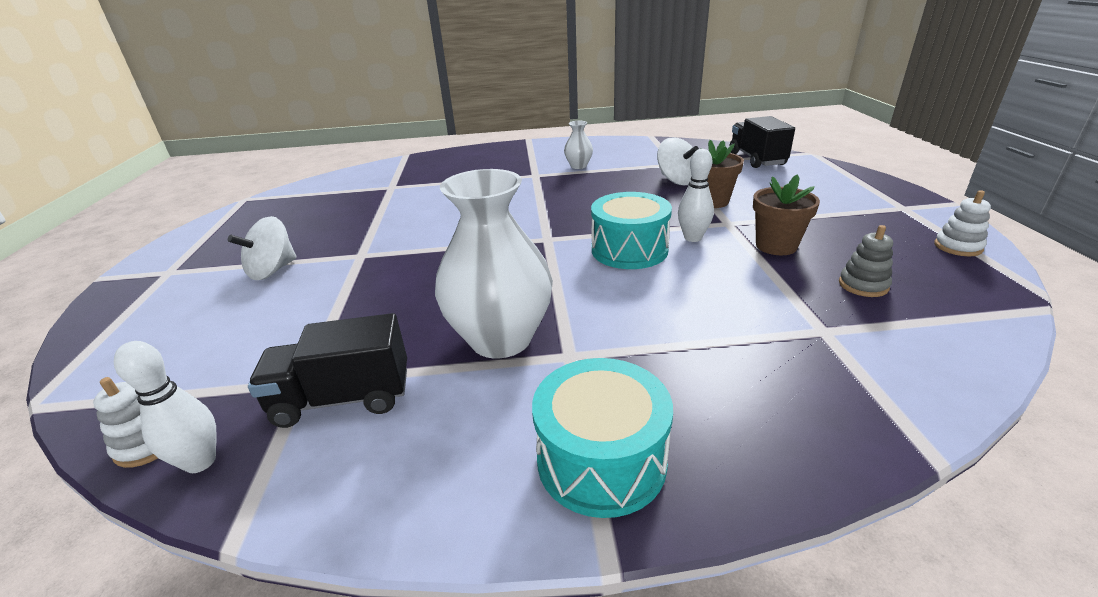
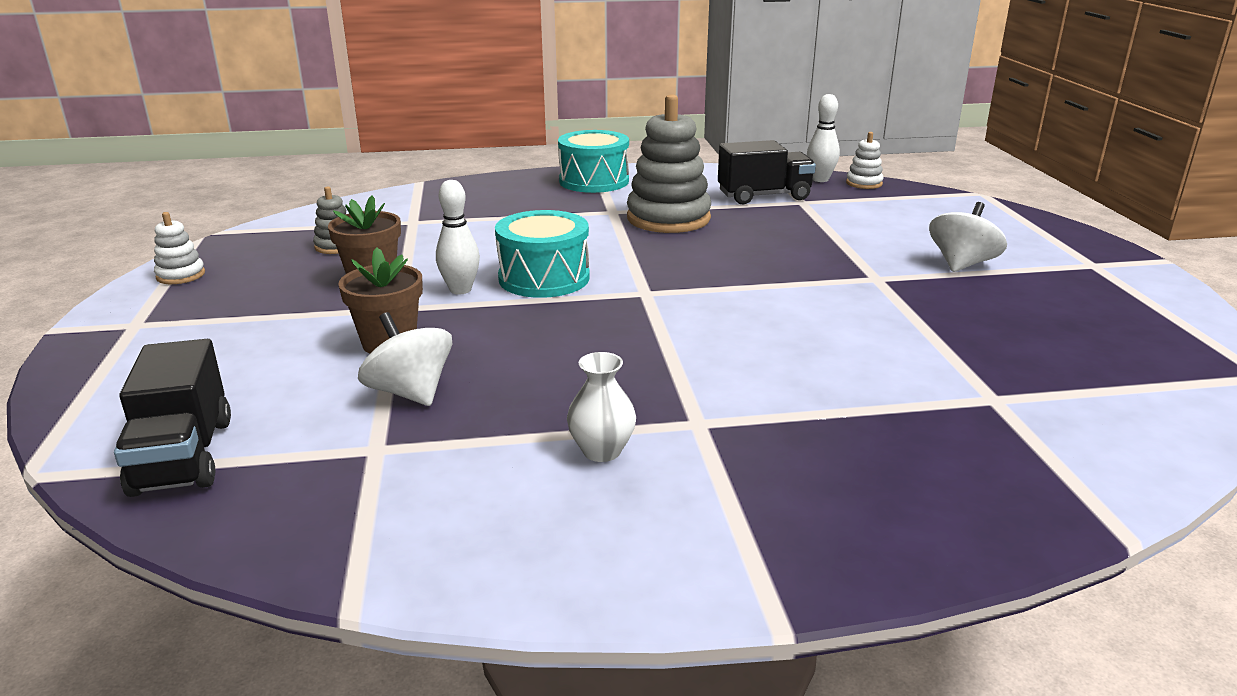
camera: 175 degrees right, 5 degrees down
white vase [435,169,553,358] -> grey stacking toy [627,94,711,233]

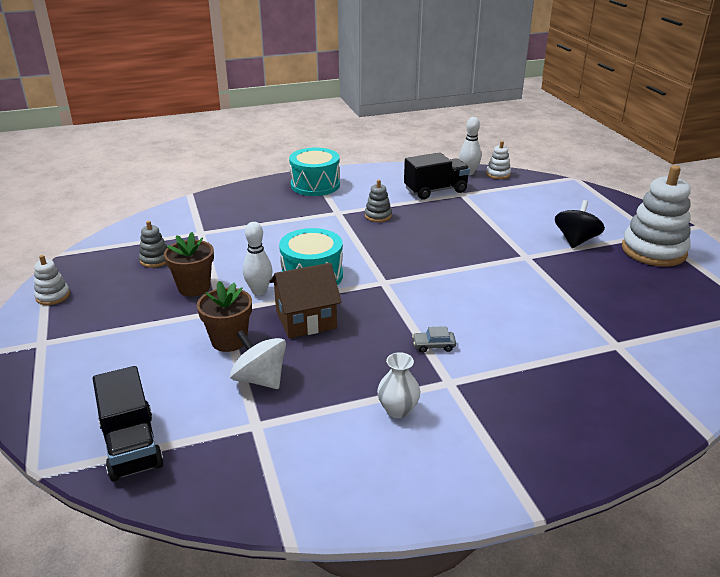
camera: 10 degrees left, 5 degrees up
grey stacking toy [627,94,711,233] -> grey stacking toy [365,180,392,222], size x0.47
white spinning top [929,202,1007,272] -> black spinning top [555,200,605,248]
none -> brown house [269,263,342,338]
none -> grey car [412,326,456,353]
none -> white stacking toy [622,165,691,267]

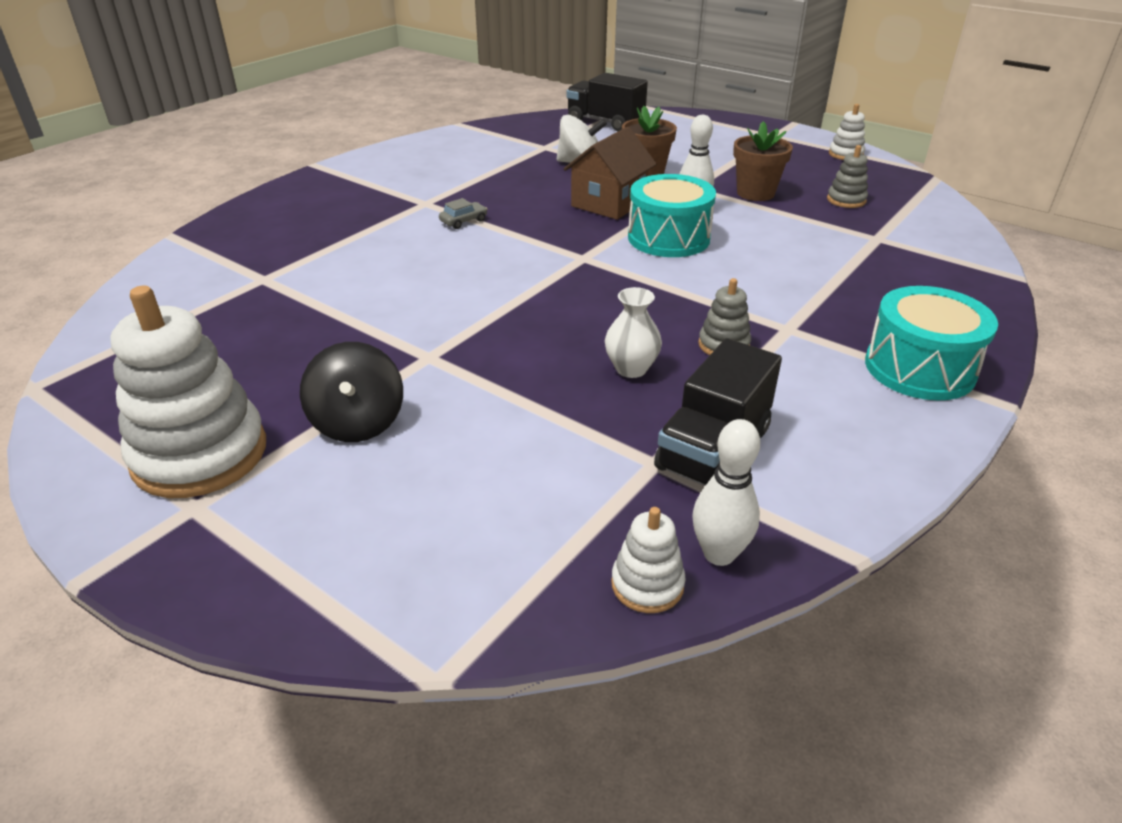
camera: 145 degrees right, 5 degrees up
white vase [377,352,420,418] -> white vase moved to [605,287,662,378]

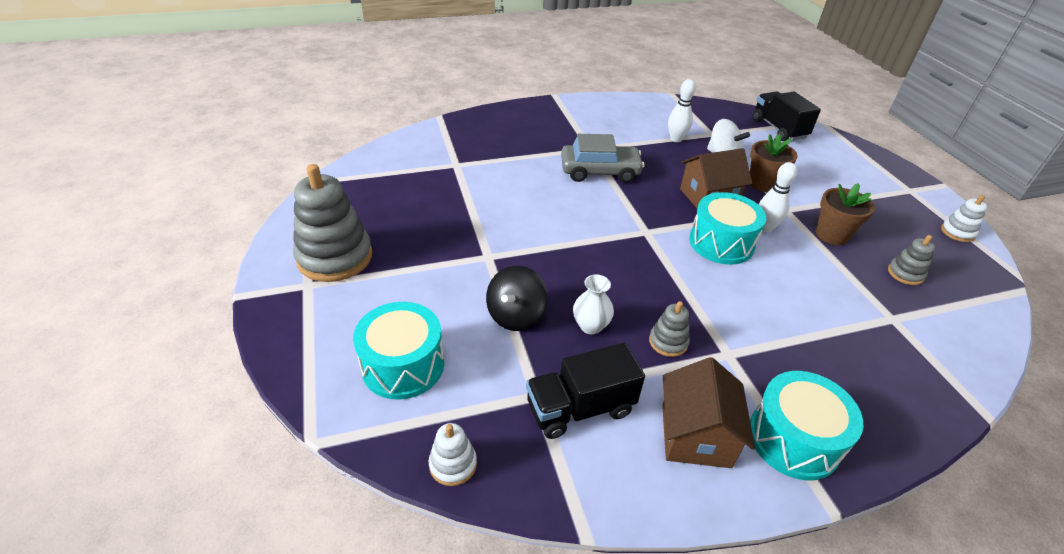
camera: 35 degrees right, 5 degrees up
white stacking toy [110,286,266,498] -> grey stacking toy [293,164,372,282]
black spinning top [300,342,403,442] -> black spinning top moved to [486,266,548,331]
grey car [439,198,487,229] -> grey car [561,134,644,183], size x2.39
white bowling pin [692,419,760,566] -> white bowling pin moved to [668,79,696,142]
none -> turquoise drum [353,302,444,400]
none -> brown house [662,357,755,468]

